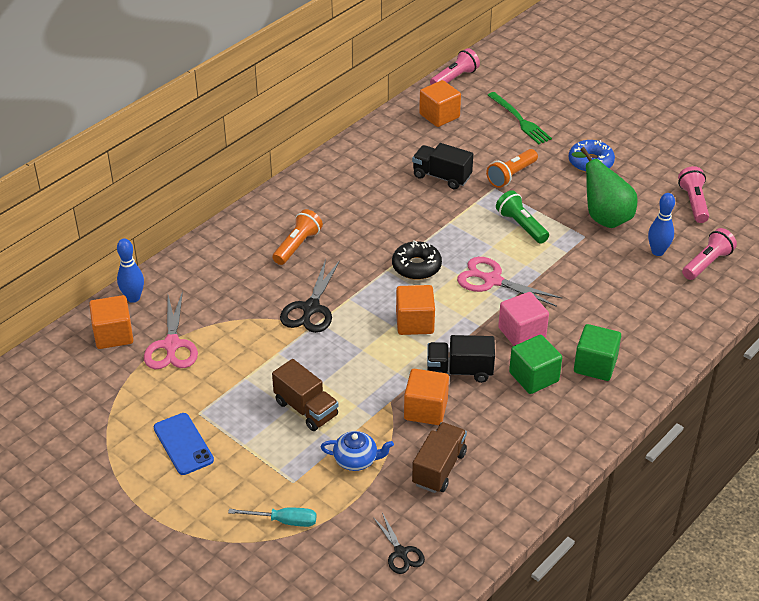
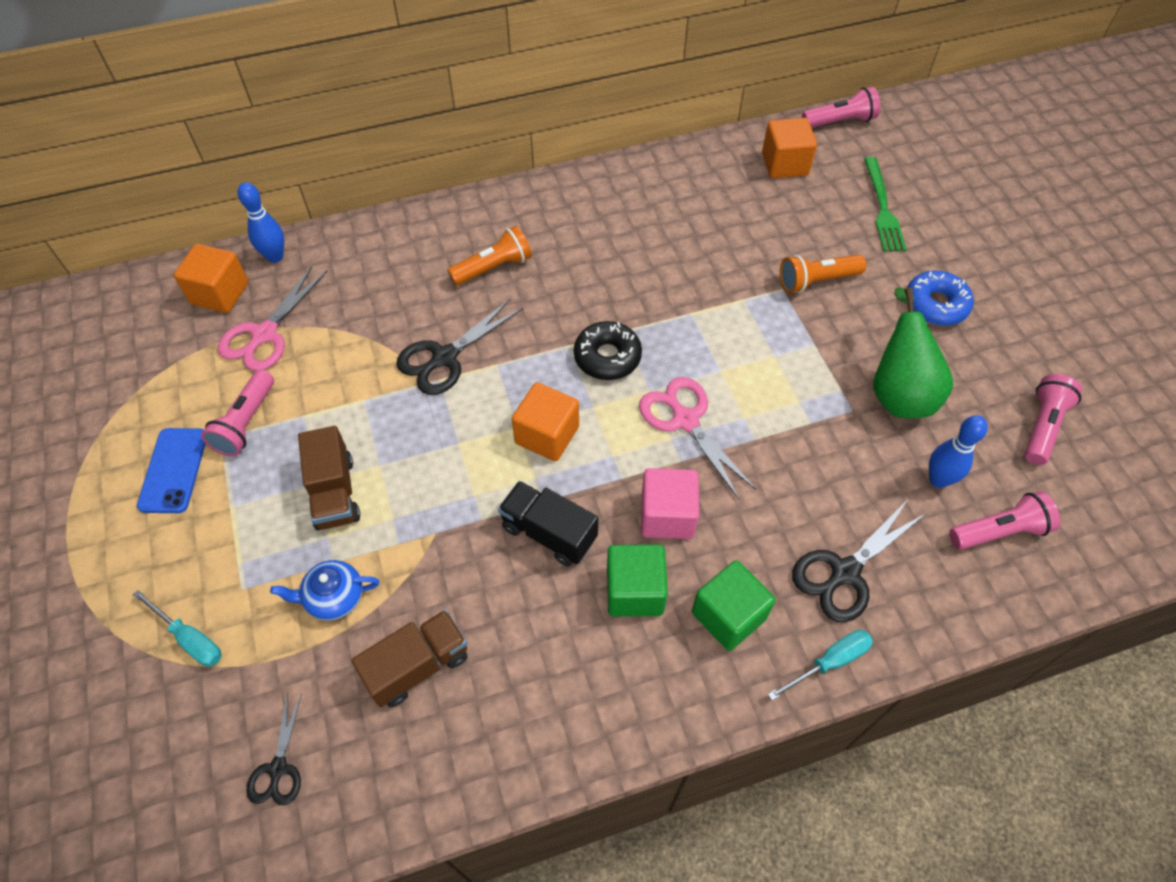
camera: 30 degrees right, 15 degrees up
blue teapot [321,431,394,471] -> blue teapot turned 135 degrees clockwise [270,560,379,621]
orange cube [404,369,449,425] -> none
black truck [412,143,473,189] -> none
green flashlight [496,190,549,244] -> none
none -> pink flashlight [201,370,274,456]
none -> turquoise screwdriver [768,630,873,701]
none -> black scissors [792,501,925,622]

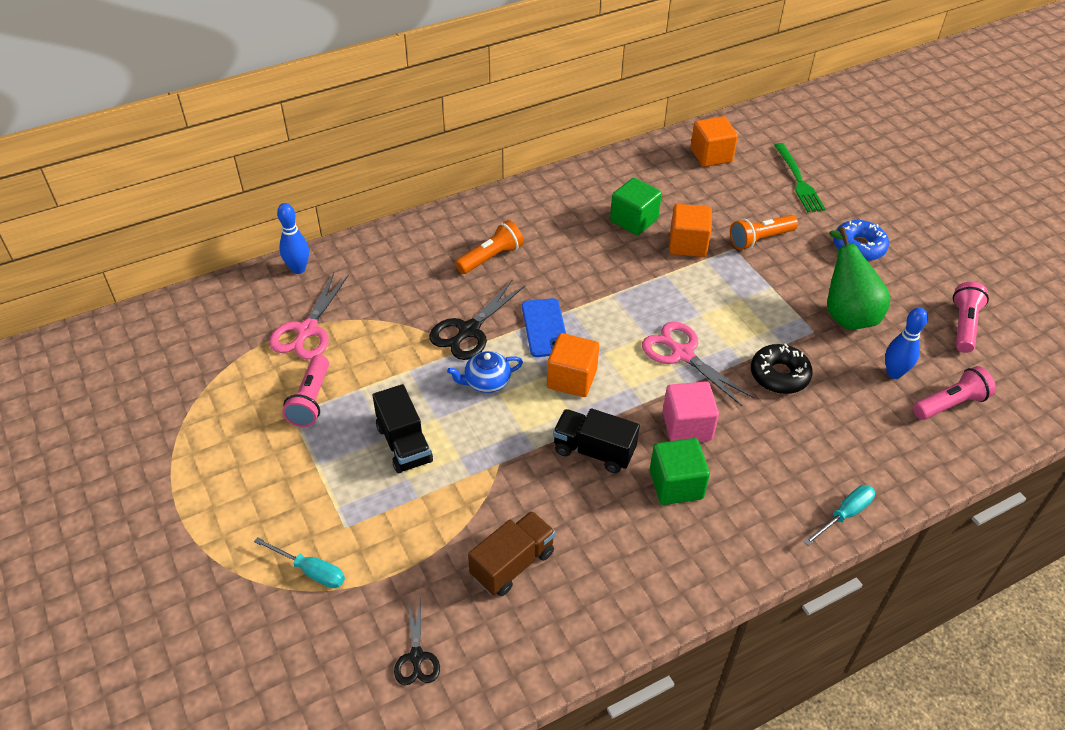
camera: 10 degrees left, 10 degrees down
blue phone [137,428,205,513] -> blue phone moved to [522,298,566,357]
orange cube [174,244,248,313] -> orange cube moved to [669,204,712,257]
blue teapot [270,560,379,621] -> blue teapot moved to [447,351,523,393]
brown truck [298,426,360,530] -> black truck [373,384,433,473]
black donut [574,321,642,380] -> black donut moved to [751,343,813,394]
green cube [692,560,776,651] -> green cube moved to [610,178,662,235]
black scissors [792,501,925,622] -> none
pink flashlight [802,87,880,128] -> none

